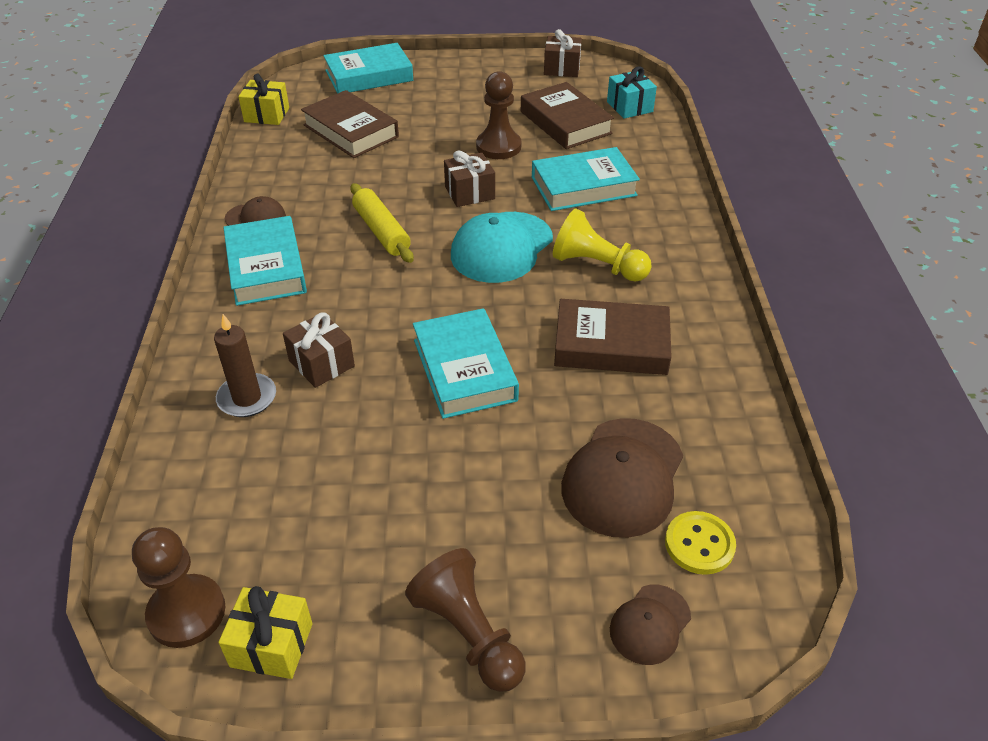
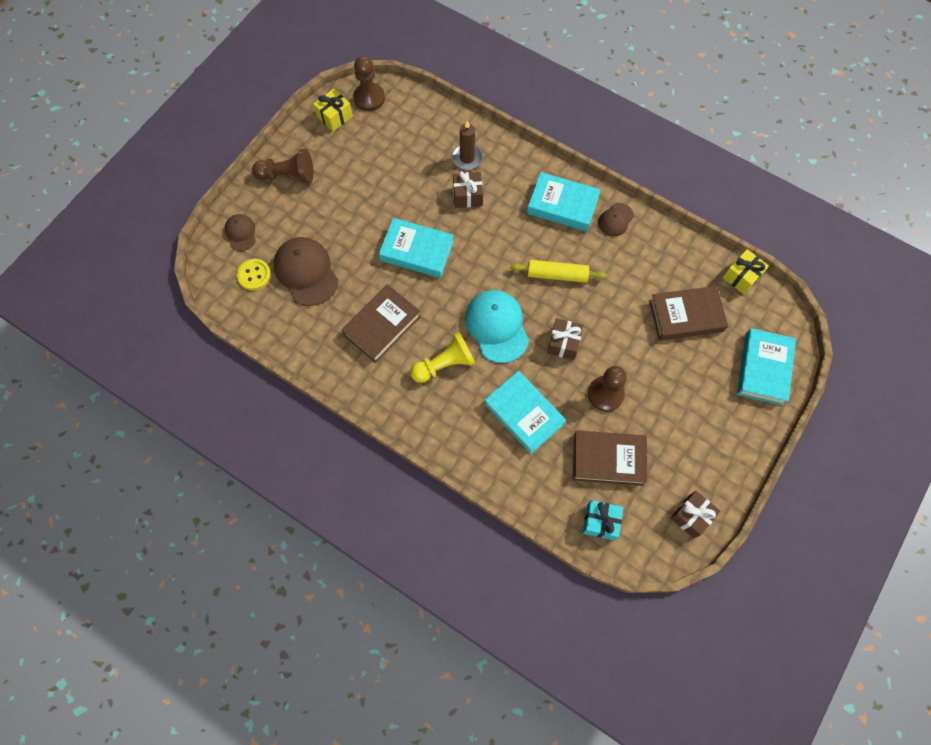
camera: 125 degrees right, 25 degrees up
turquoise book [532,147,640,211] -> turquoise book turned 60 degrees counterclockwise [484,371,566,454]

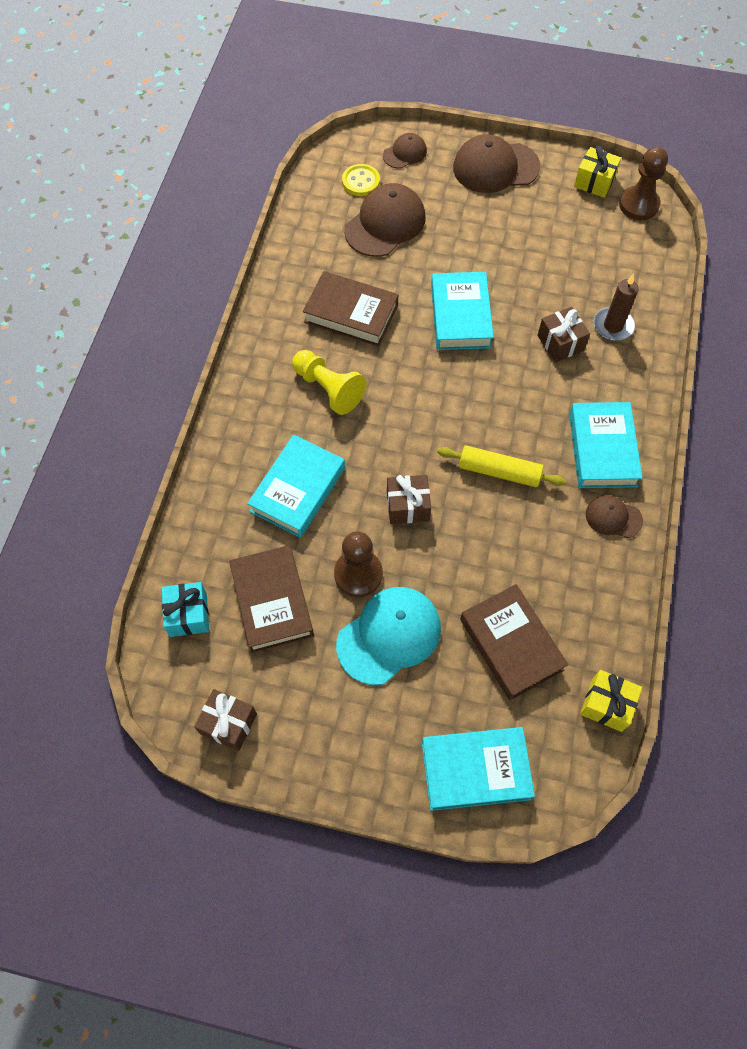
camera: 70 degrees right, 5 degrees down
brown pawn [252,149,314,183] -> brown cap [453,134,540,193]
turquoise cap [465,290,529,363] -> turquoise cap moved to [336,587,441,685]
yellow rolling pin [510,260,606,283] -> yellow rolling pin turned 60 degrees counterclockwise [437,445,566,487]

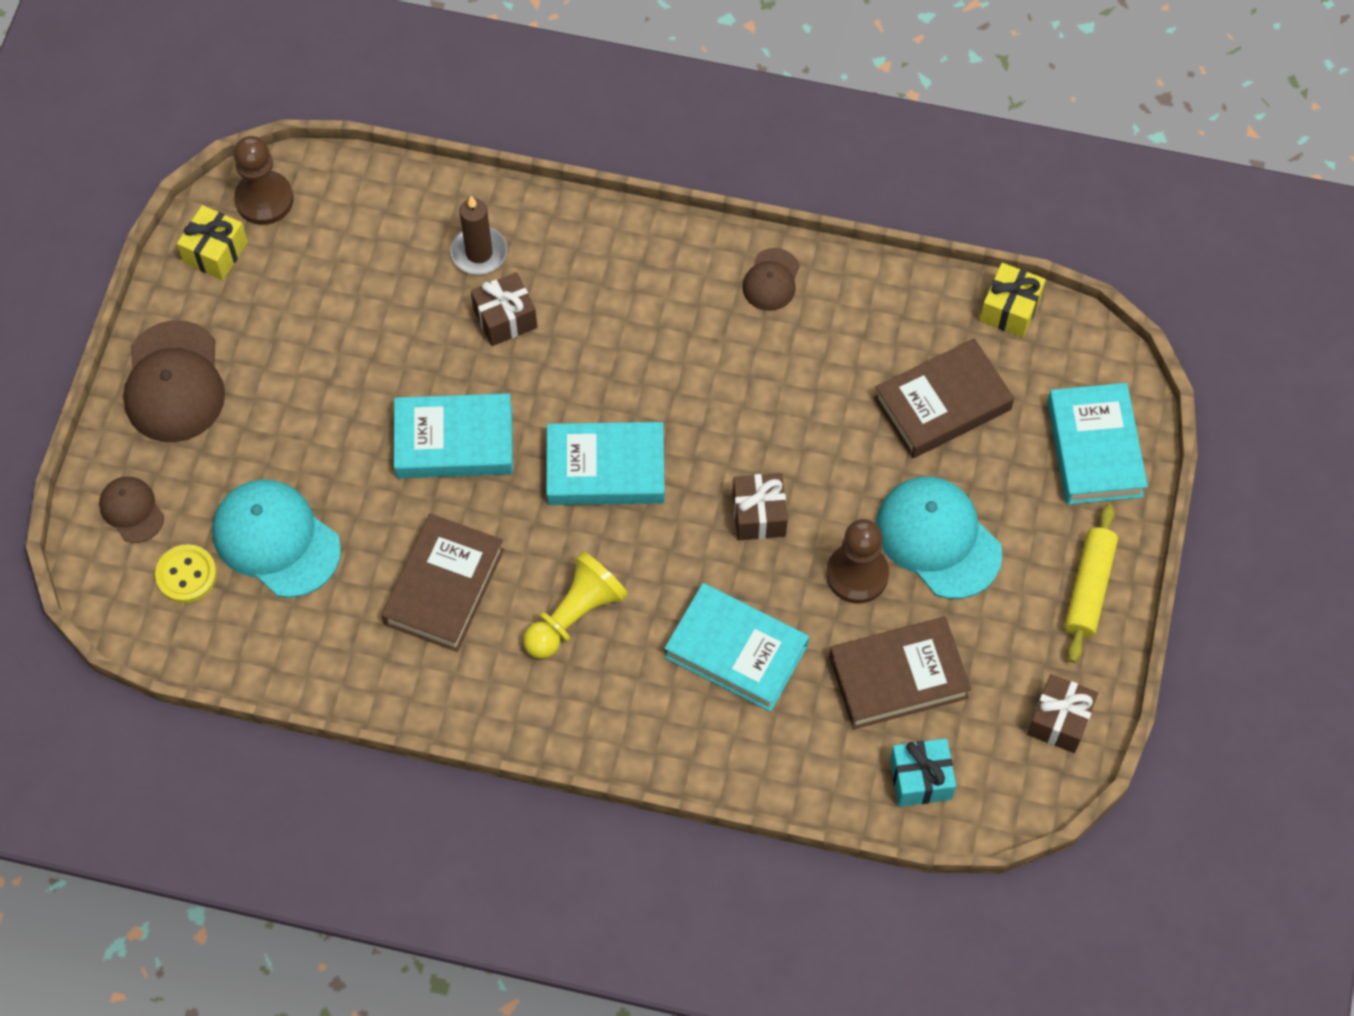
camera: 90 degrees left, 0 degrees up
brown cap [344,183,426,257] -> turquoise cap [212,480,341,598]
yellow rolling pin [437,445,566,487] -> yellow rolling pin moved to [1064,504,1118,663]
turquoise book [569,402,643,488] -> turquoise book moved to [546,422,665,505]

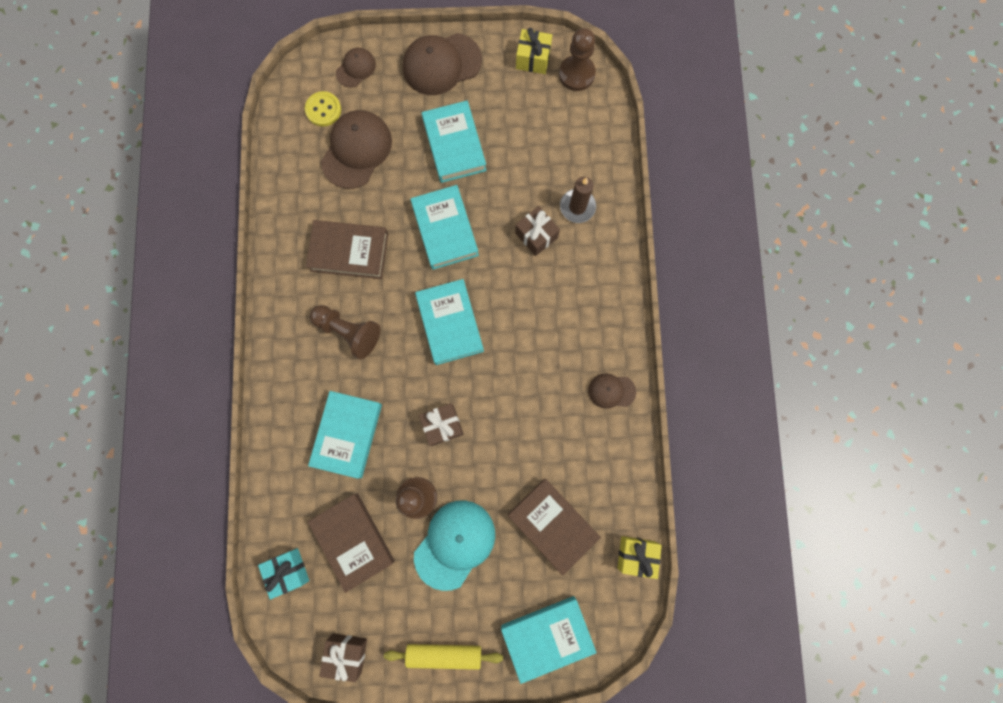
camera: 75 degrees right, 15 degrees up
turquoise cap [212,480,341,598] -> brown cap [321,110,392,189]
yellow pawn [523,551,628,659] -> brown pawn [310,305,381,359]
none -> turquoise book [422,100,487,183]

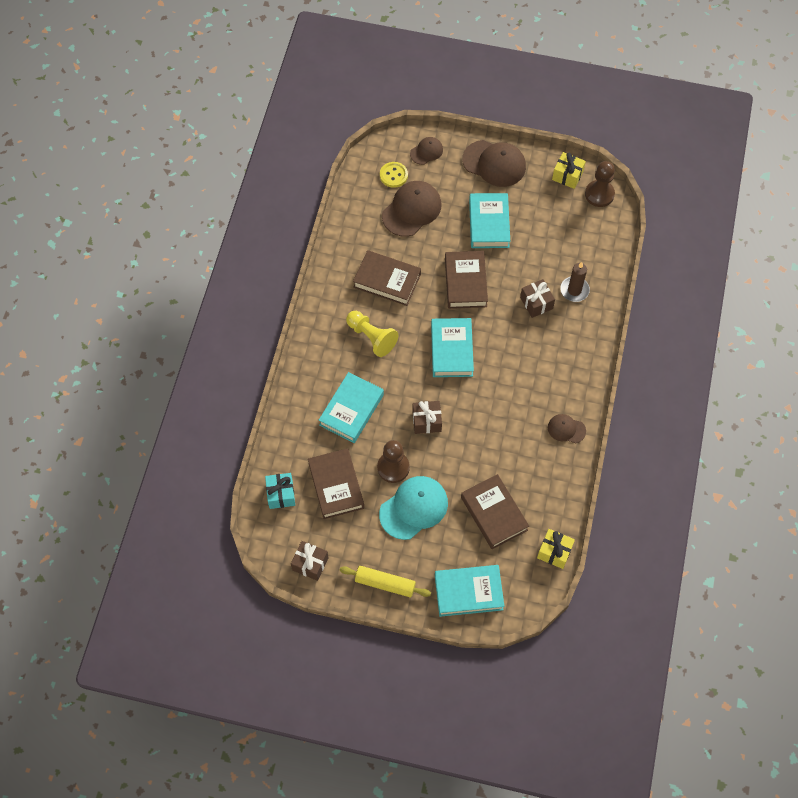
camera: 15 degrees right, 15 degrees down
brown pawn [310,305,381,359] -> yellow pawn [346,311,398,357]
brown cap [403,33,482,95] -> brown cap turned 150 degrees counterclockwise [462,140,526,187]
turquoise book [411,185,479,270] -> brown book [445,251,488,309]

